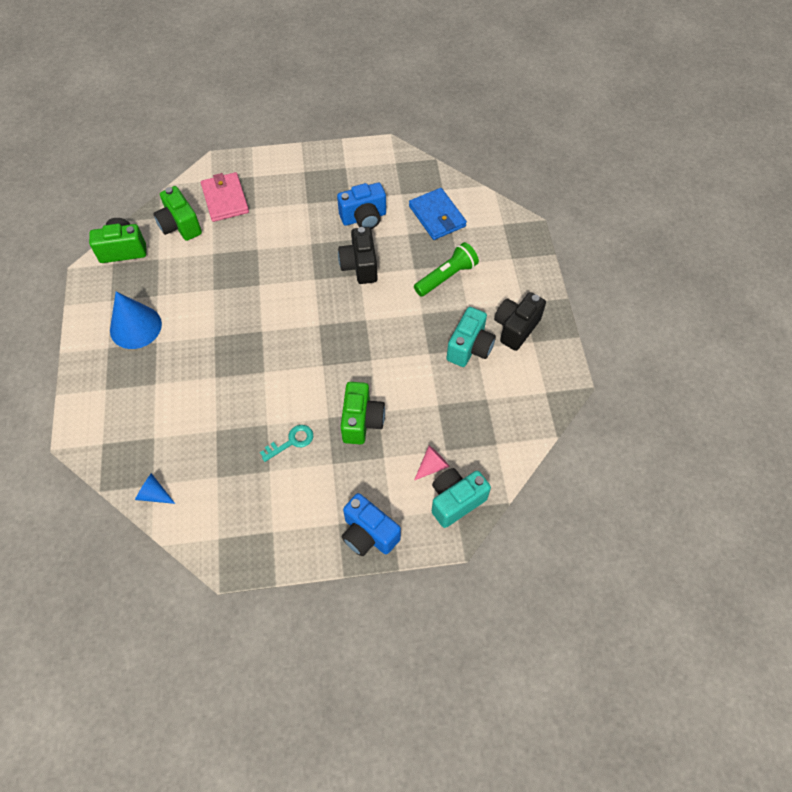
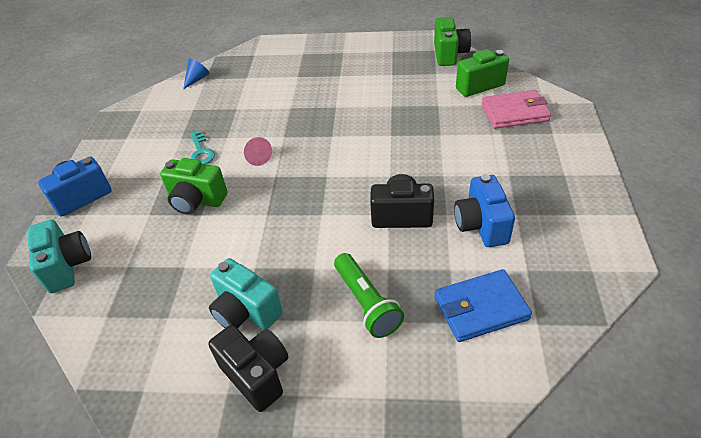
camera: 105 degrees right, 15 degrees down
blue cone [110,291,162,349] -> none
pink cone [414,445,450,480] -> pink cone moved to [244,137,272,166]

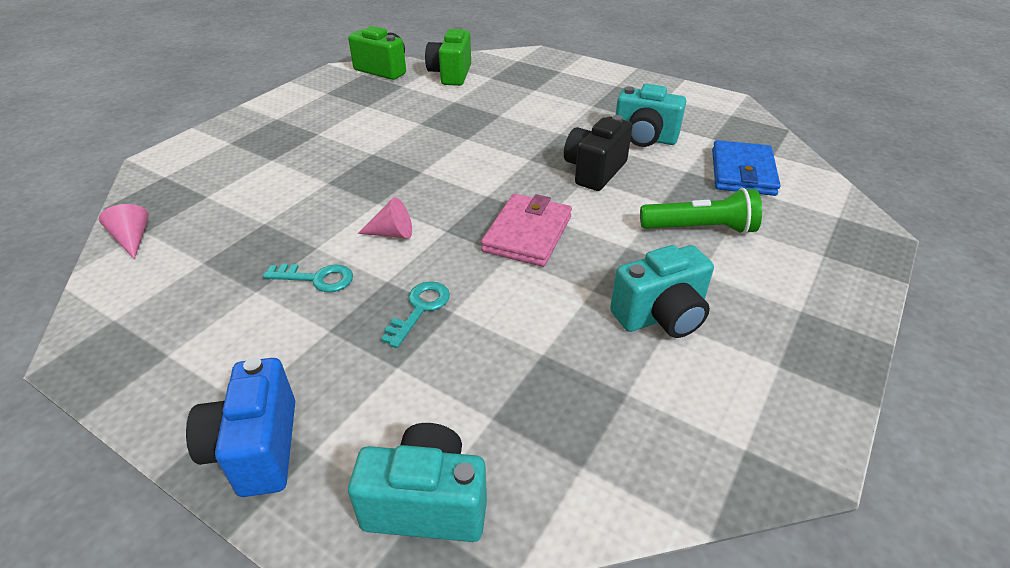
camera: 65 degrees left, 5 degrees down
green camera [160,158,227,215] -> turquoise key [381,281,450,348]
blue cone [183,58,210,89] -> pink cone [99,204,149,259]
black camera [208,325,288,412] -> none
blue camera [454,174,515,247] -> turquoise camera [616,84,686,147]
pink wallet [481,90,551,129] -> pink wallet moved to [481,194,572,267]

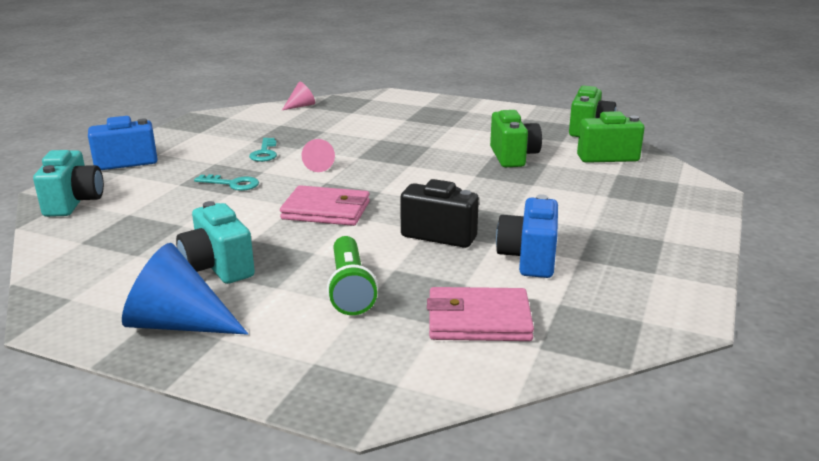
camera: 80 degrees right, 15 degrees down
turquoise camera [616,84,686,147] -> blue camera [496,194,558,278]
blue wallet [712,140,780,196] -> pink wallet [427,287,534,341]
none -> blue cone [122,243,248,335]
none -> green camera [490,110,542,167]

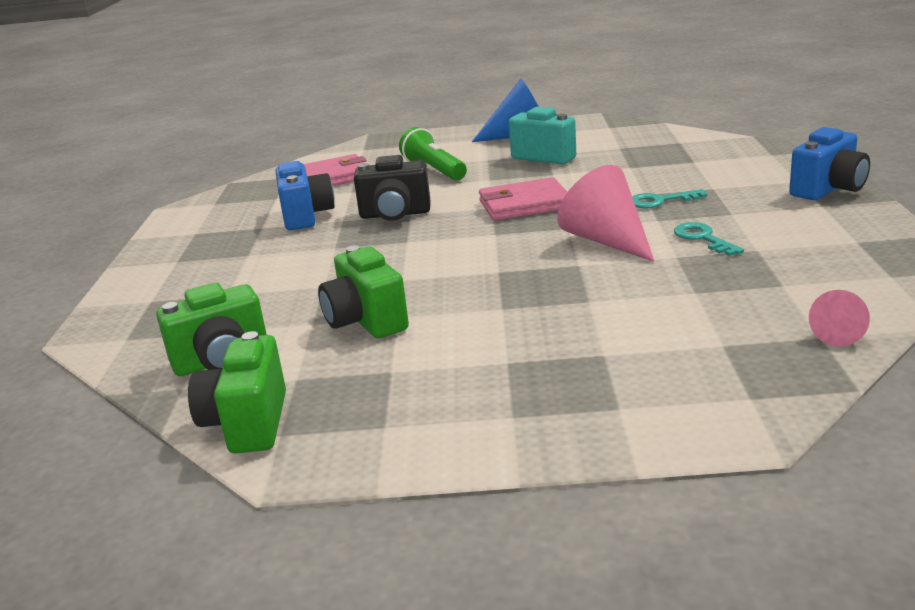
camera: 160 degrees right, 0 degrees up
turquoise camera [33,150,104,217] -> none
pink cone [302,139,335,172] -> pink cone [557,165,655,262], size x1.91

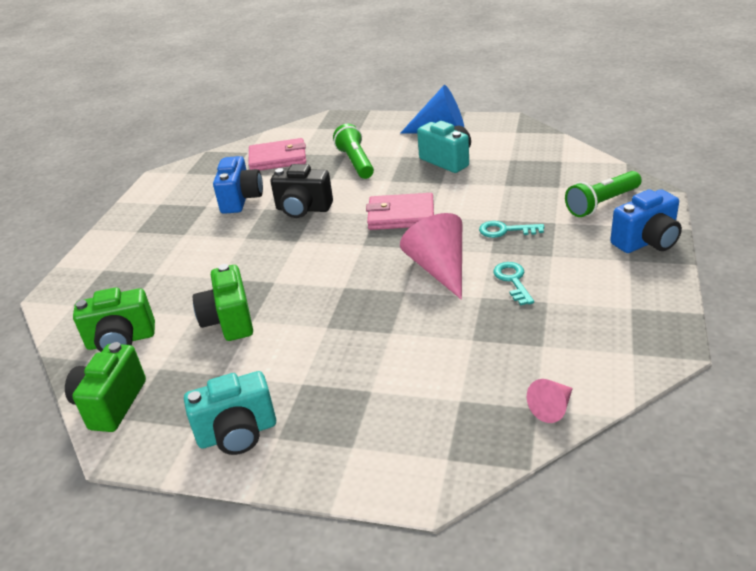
camera: 15 degrees right, 10 degrees up
none -> turquoise camera [184,371,276,455]
none -> green flashlight [565,171,642,217]

